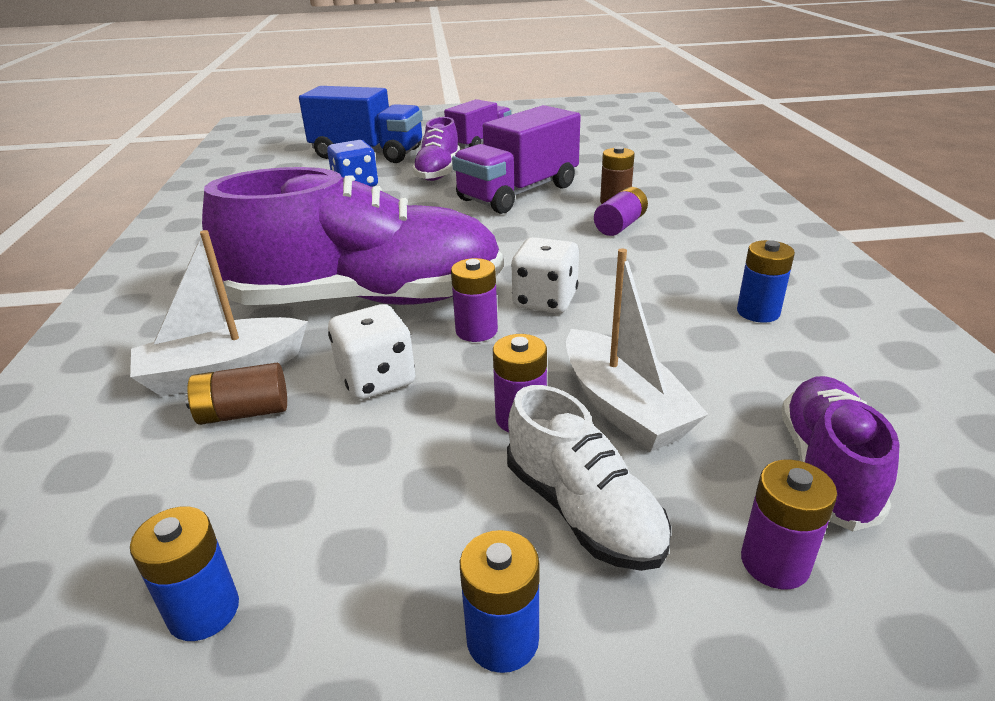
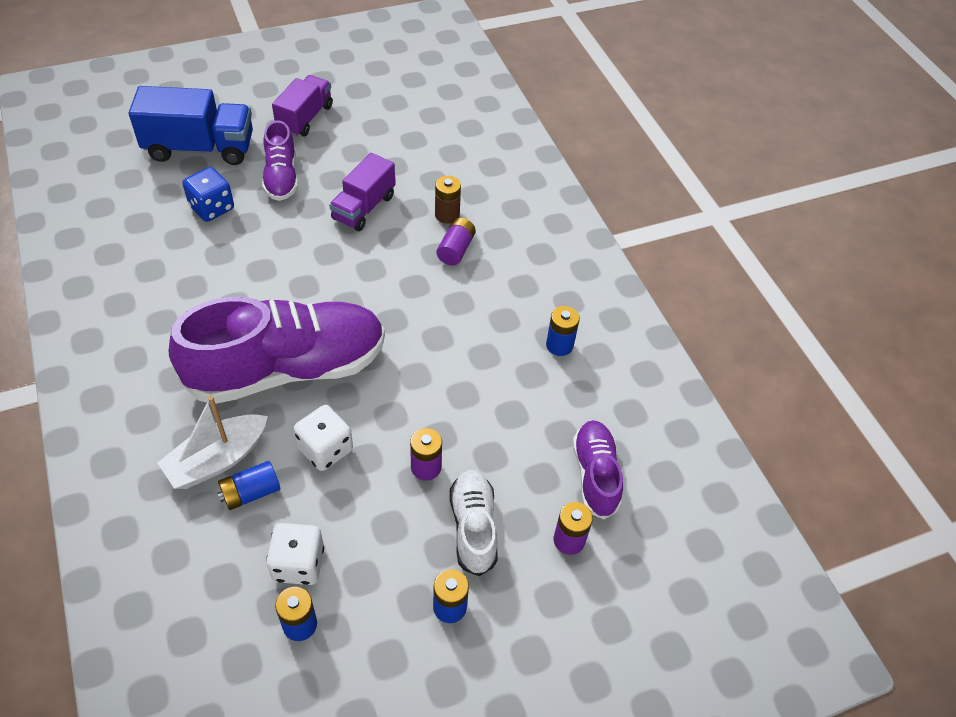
camera: 20 degrees left, 20 degrees up
brown battery [185,363,287,425] -> blue battery [218,461,280,510]
purple battery [451,258,498,342] -> none
purple truck [452,105,581,214] -> purple truck [329,153,395,231], size x0.66
white shoe [507,385,671,571] -> white shoe turned 135 degrees counterclockwise [450,470,498,576]
white dice [511,237,579,313] -> white dice moved to [266,523,324,585]
white boat [566,248,708,452] -> none

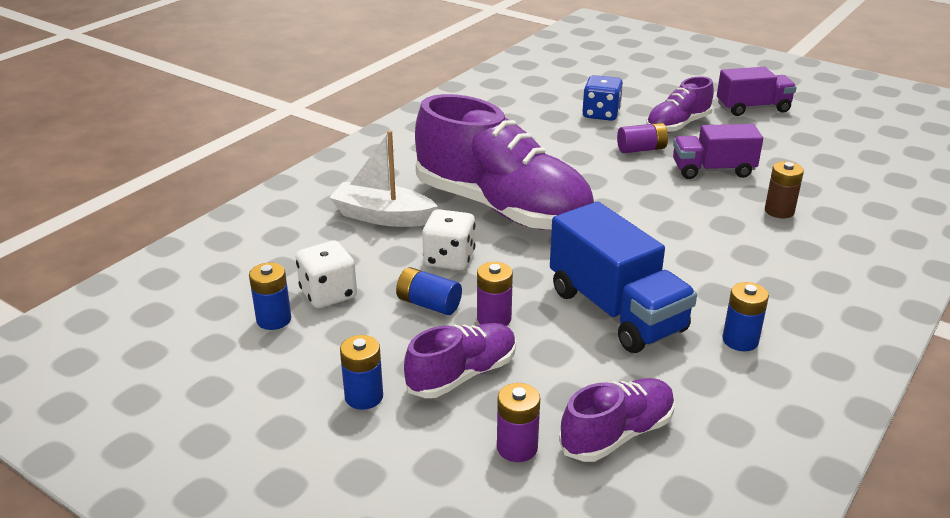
camera: 60 degrees right, 20 degrees down
blue truck [129,86,253,165] -> blue truck moved to [550,202,697,353]
blue battery [218,461,280,510] -> blue battery moved to [396,267,462,315]
purple battery [437,218,476,266] -> purple battery moved to [617,123,668,153]
white shoe [450,470,498,576] -> purple shoe [404,323,516,398]

